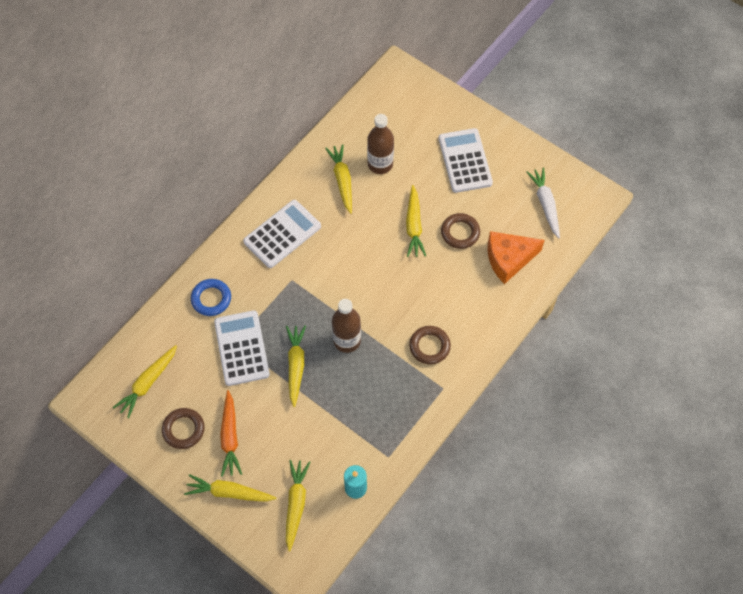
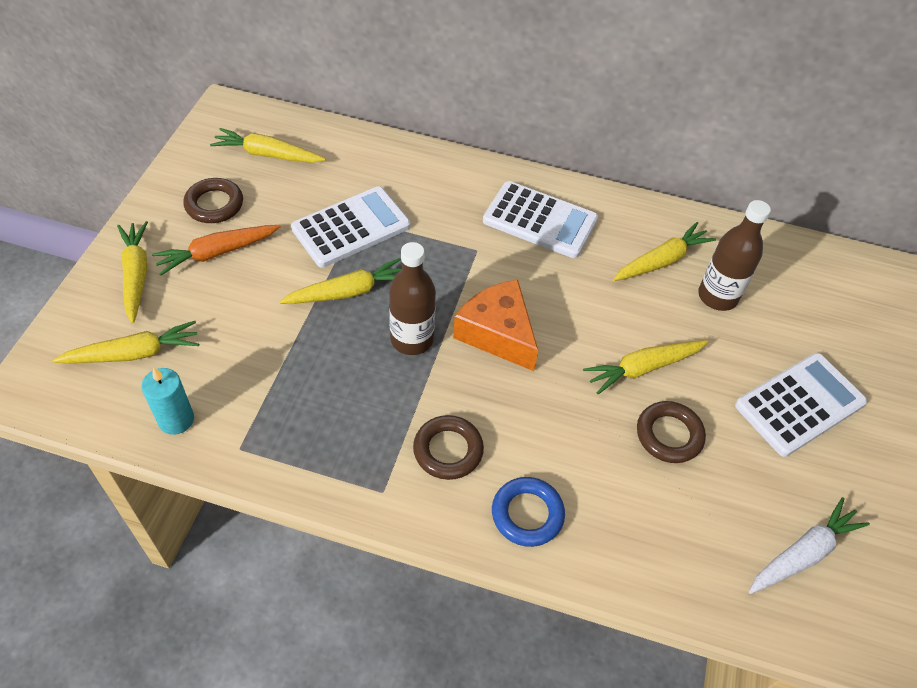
camera: 65 degrees right, 10 degrees down
blue ring [191,279,231,316] -> blue ring moved to [492,477,565,547]
orange cheese [488,231,545,284] -> orange cheese moved to [453,280,538,371]

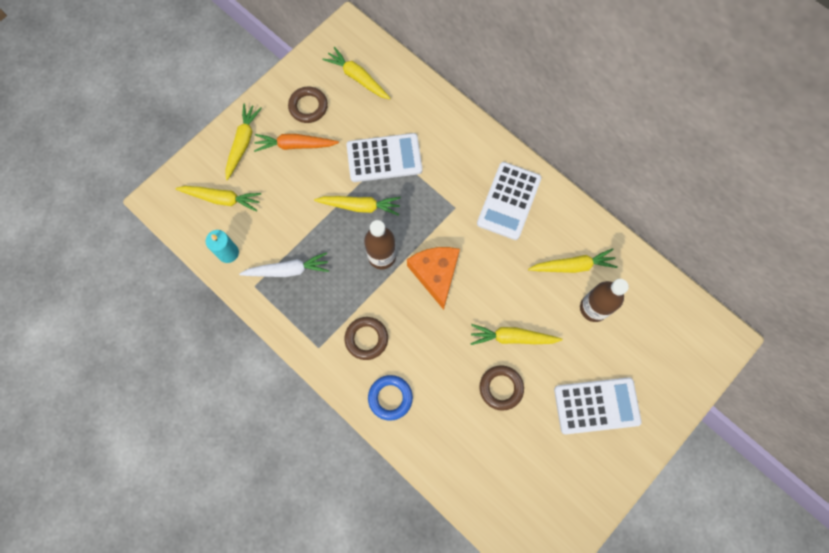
camera: 30 degrees right, 20 degrees up
white calculator [483,181,598,258] -> white calculator turned 60 degrees clockwise [477,162,541,240]
white carrot [749,497,870,594] -> white carrot moved to [239,252,329,277]

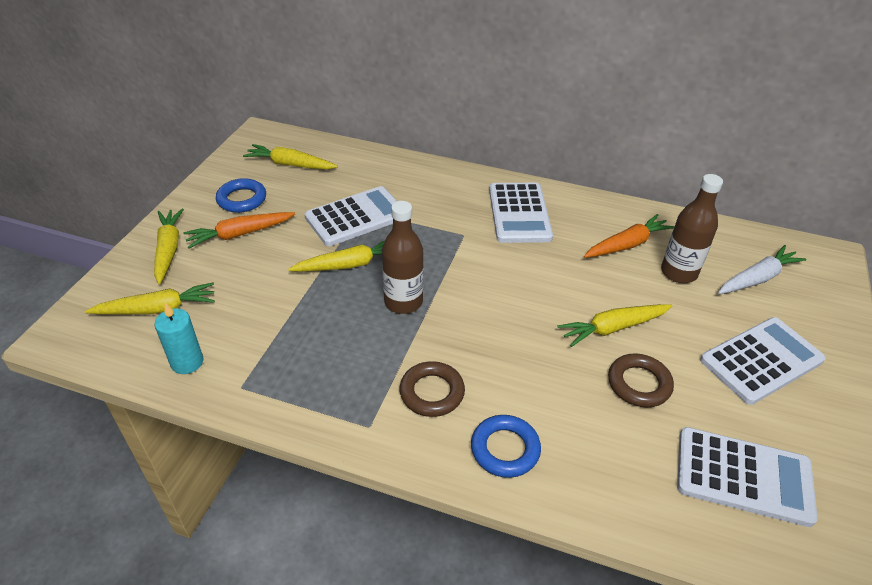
camera: 25 degrees left, 30 degrees down
white carrot [239,252,329,277] -> white carrot moved to [718,245,806,294]
brown ring [288,86,328,123] -> blue ring [216,178,266,213]
orange cheese [407,247,460,310] -> none
yellow carrot [528,248,618,273] -> orange carrot [584,214,675,258]
none -> white calculator [677,427,818,527]

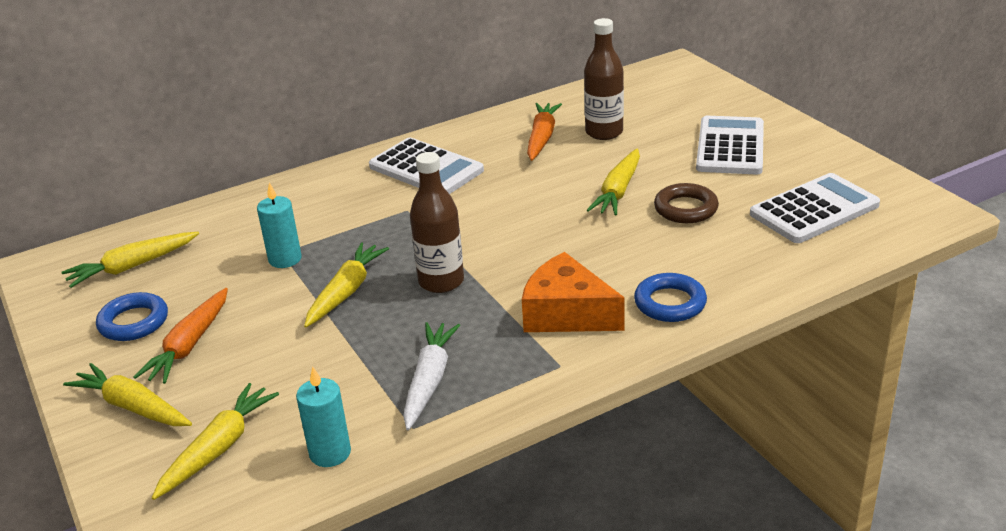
camera: 45 degrees left, 10 degrees down
white calculator [305,186,397,246] -> turquoise candle [257,182,301,268]
brown ring [400,361,465,417] -> orange cheese [522,252,625,332]
white carrot [718,245,806,294] -> white carrot moved to [403,322,460,430]

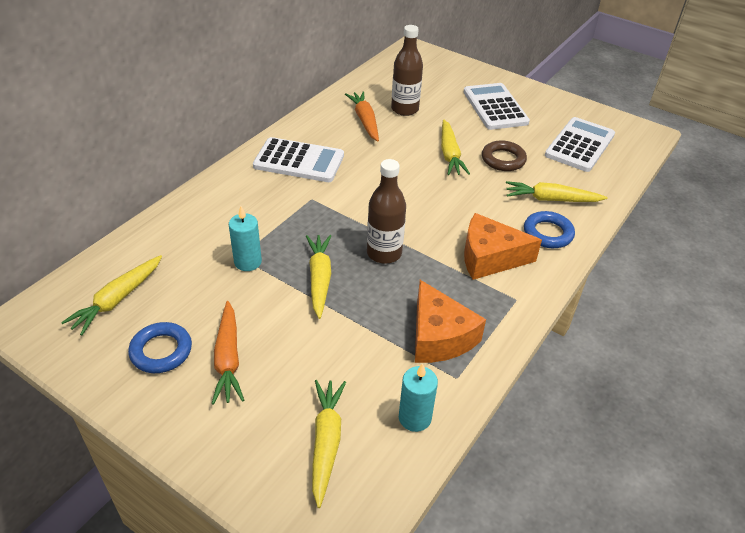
camera: 30 degrees left, 10 degrees up
yellow carrot [63,363,192,426] -> yellow carrot moved to [506,181,608,202]
white carrot [403,322,460,430] -> orange cheese [415,280,486,363]

